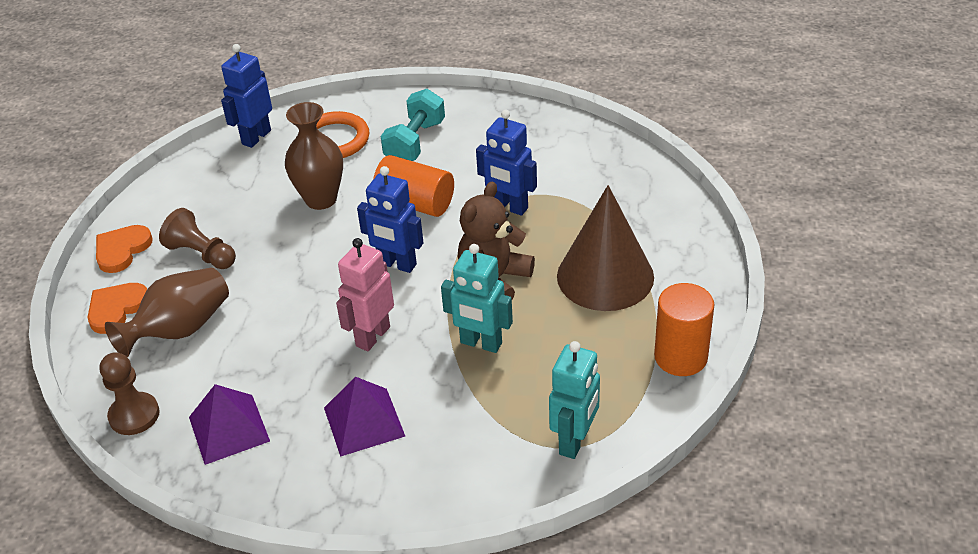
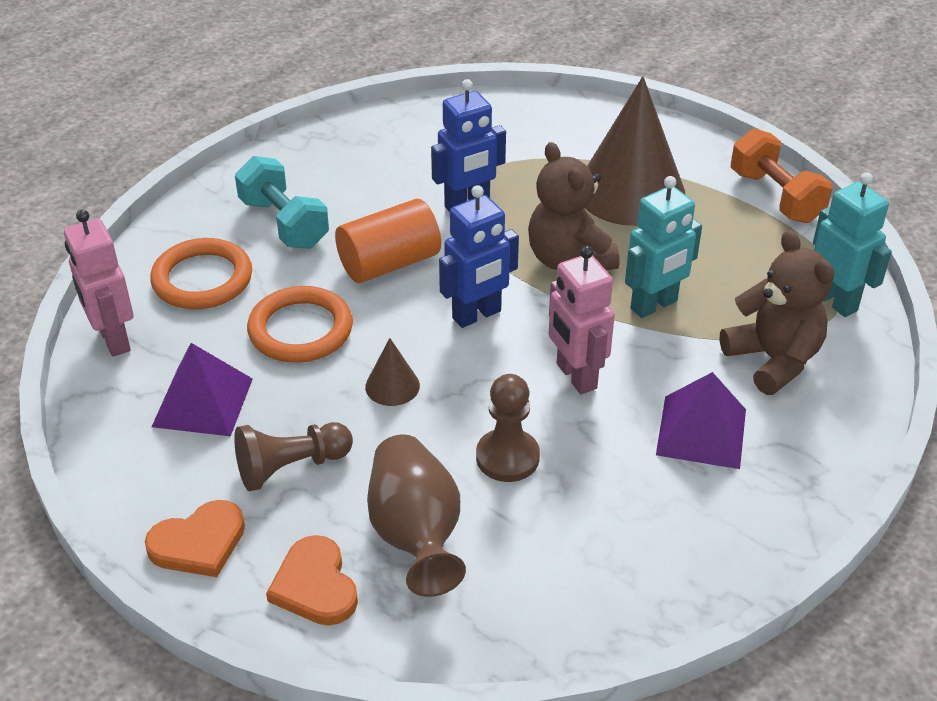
camera: 60 degrees left, 0 degrees up
orange heart [96,225,153,273] -> orange heart turned 90 degrees counterclockwise [145,500,245,577]
brown pawn [100,352,160,435] -> brown pawn moved to [476,374,540,482]
purple pyramid [189,384,270,465] -> purple pyramid moved to [152,343,253,436]
blue robot [221,44,272,148] -> pink robot [64,210,134,357]
brown vase [285,102,343,210] -> orange ring [247,286,353,363]
orange cylinder [654,283,714,376] -> orange dumbbell [731,129,832,223]
none -> brown cone [365,338,420,406]
none -> brown teddy bear [720,230,834,395]

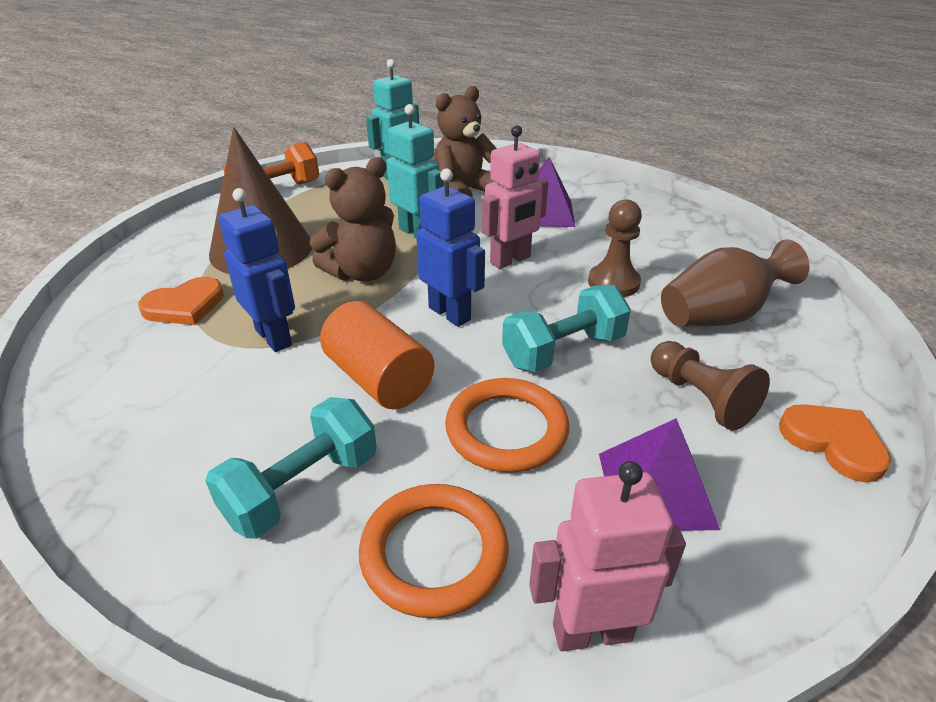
camera: 100 degrees left, 5 degrees down
pink robot [64,210,134,357] -> pink robot turned 150 degrees counterclockwise [529,461,686,651]
orange heart [266,535,358,625] -> orange heart moved to [138,277,224,325]
brown cone [365,338,420,406] -> turquoise dumbbell [502,285,631,372]

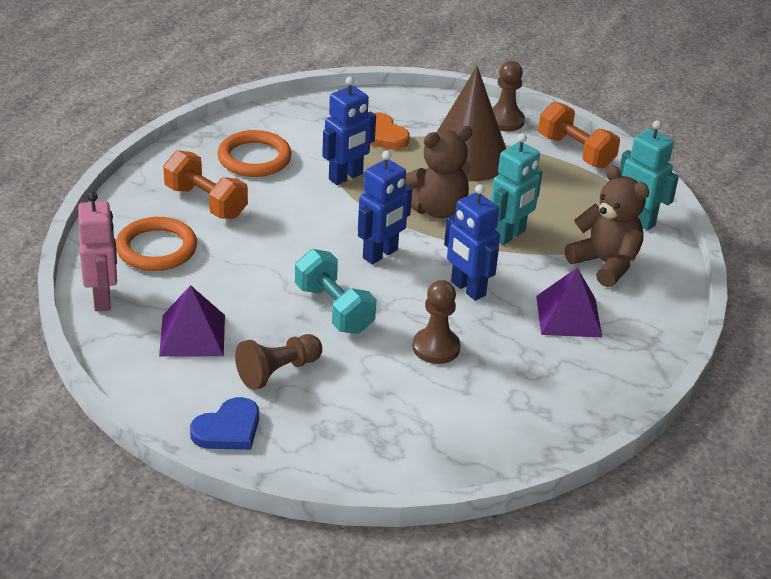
camera: 85 degrees right, 0 degrees up
turquoise dumbbell [205,397,377,539] -> orange dumbbell [163,150,248,219]
brown teddy bear [310,157,396,281] -> brown teddy bear turned 75 degrees counterclockwise [405,126,472,218]
orange cylinder [320,301,434,409] -> none
orange ring [445,378,569,473] -> orange ring moved to [217,130,292,177]
pink robot [482,125,548,269] -> blue robot [444,184,500,301]
brown vase [661,239,810,327] -> none
orange heart [779,404,891,482] -> blue heart [190,397,259,450]
none -> brown pawn [492,61,525,131]

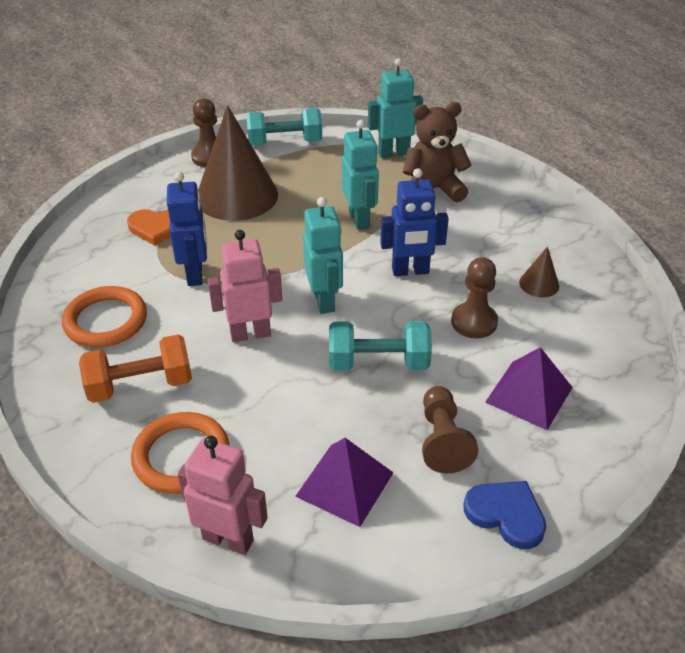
camera: 55 degrees left, 5 degrees up
blue heart [190,397,259,450] -> blue heart turned 45 degrees counterclockwise [463,481,546,549]
blue robot [358,151,412,264] -> turquoise robot [303,197,343,314]
brown teddy bear [405,126,472,218] -> none
purple pyramid [536,268,602,337] -> purple pyramid moved to [485,347,573,430]
orange dumbbell [538,101,620,169] -> turquoise dumbbell [246,108,322,146]
none -> pink robot [208,230,282,342]
none -> brown cone [519,246,559,298]

